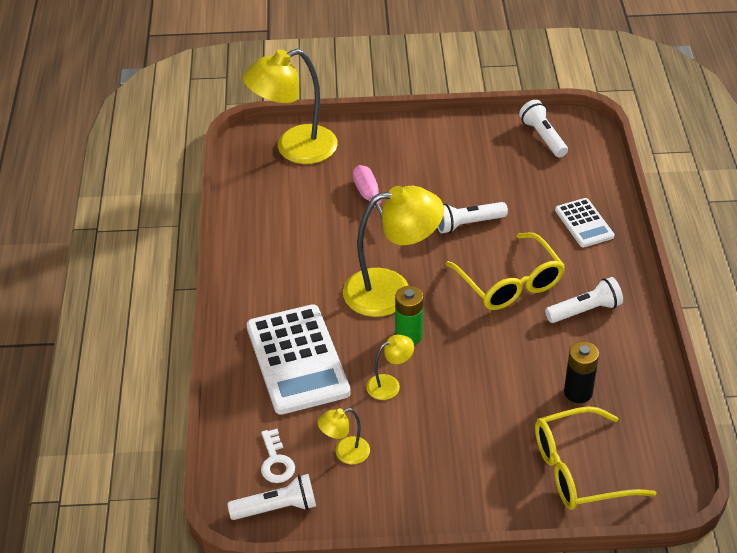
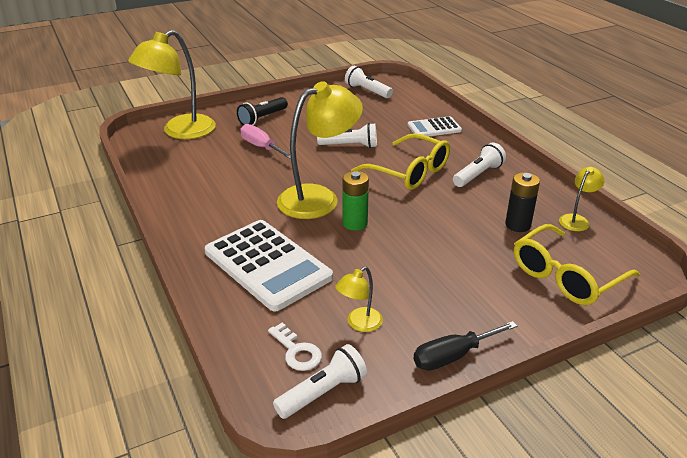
camera: 25 degrees left, 10 degrees down
yellow lamp [366,335,414,400] -> yellow lamp moved to [559,167,605,231]
white flashlight [437,202,508,233] -> white flashlight turned 135 degrees counterclockwise [317,123,377,148]
white calculator [555,198,615,247] -> white calculator turned 120 degrees clockwise [408,116,462,137]
none -> black flashlight [237,97,288,125]
none -> black screwdriver [414,321,517,371]

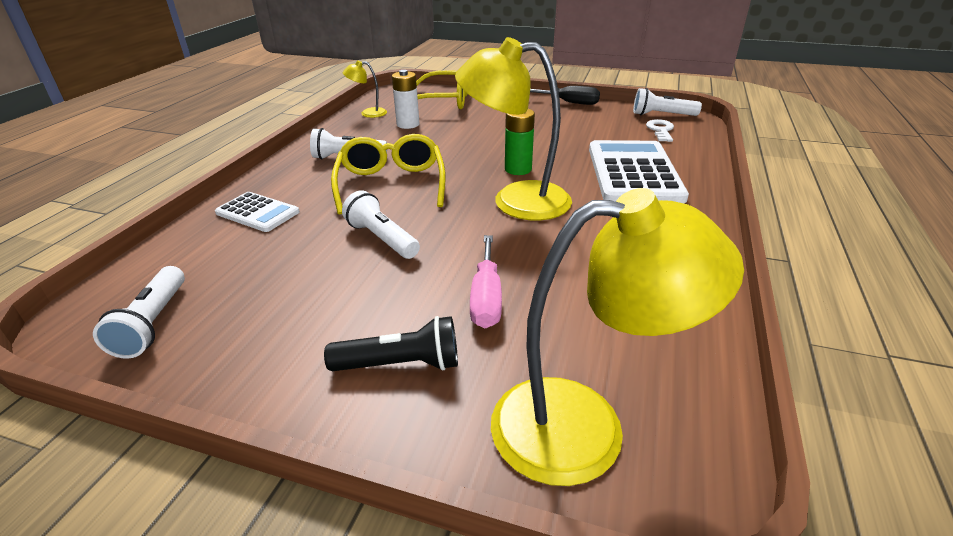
camera: 135 degrees left, 0 degrees up
yellow lamp [335,266,383,332] -> none
black battery [505,172,540,232] -> white battery [392,70,420,129]

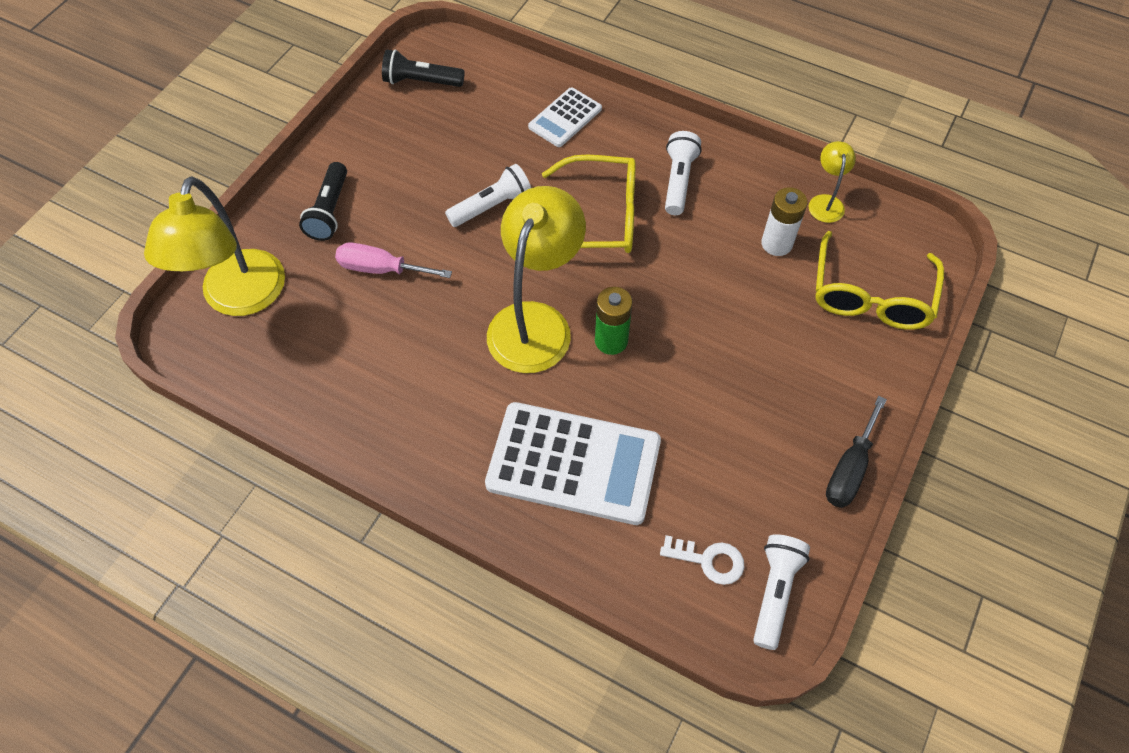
camera: 100 degrees right, 25 degrees up
white flashlight [93,266,185,359] -> black flashlight [382,49,465,87]

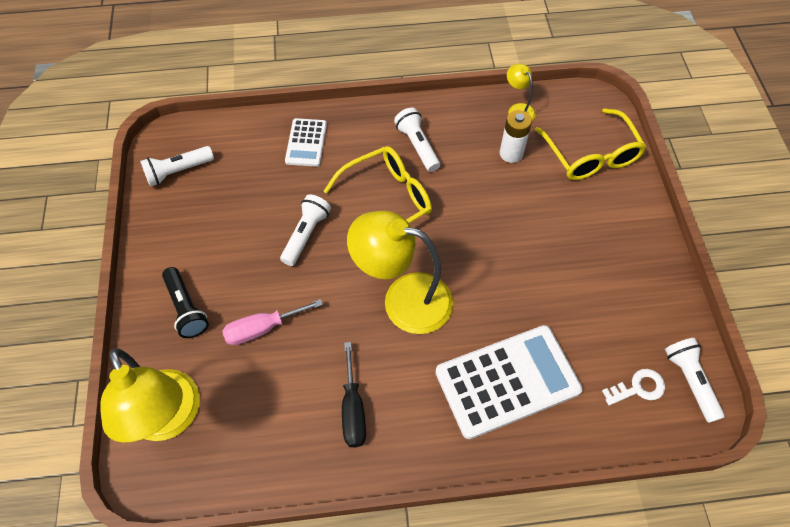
camera: 35 degrees left, 0 degrees up
black flashlight [382,49,465,87] -> white flashlight [140,146,214,187]
yellow lamp [487,186,586,373] -> yellow lamp turned 60 degrees counterclockwise [347,211,453,334]
green battery [595,287,632,355] -> none
black screwdriver [826,396,887,508] -> black screwdriver moved to [342,342,366,447]

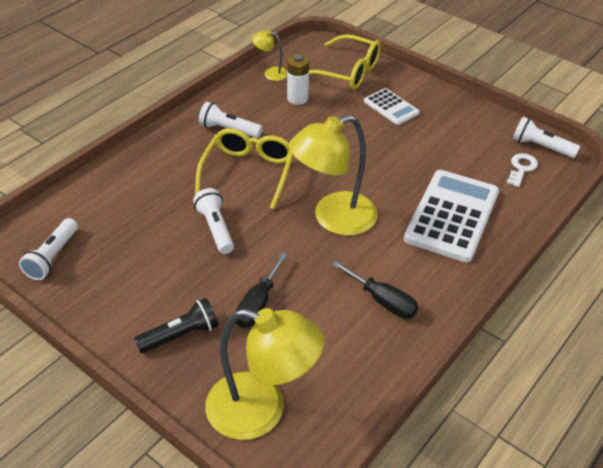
camera: 45 degrees left, 15 degrees down
black flashlight [162,267,209,338] -> black flashlight turned 45 degrees counterclockwise [134,298,219,353]
pink screwdriver [222,299,323,345] -> black screwdriver [236,252,288,328]
white calculator [285,118,327,167] -> white calculator moved to [364,88,420,125]

